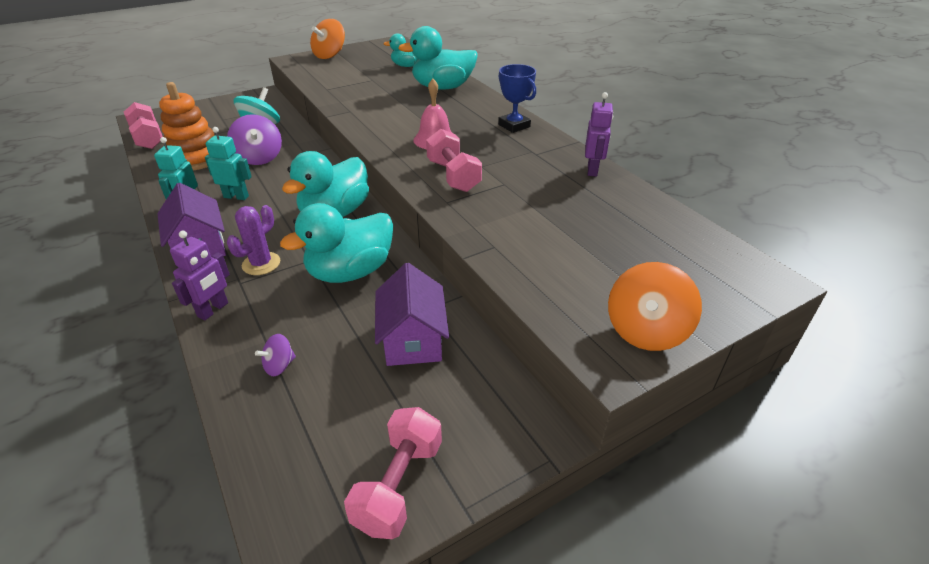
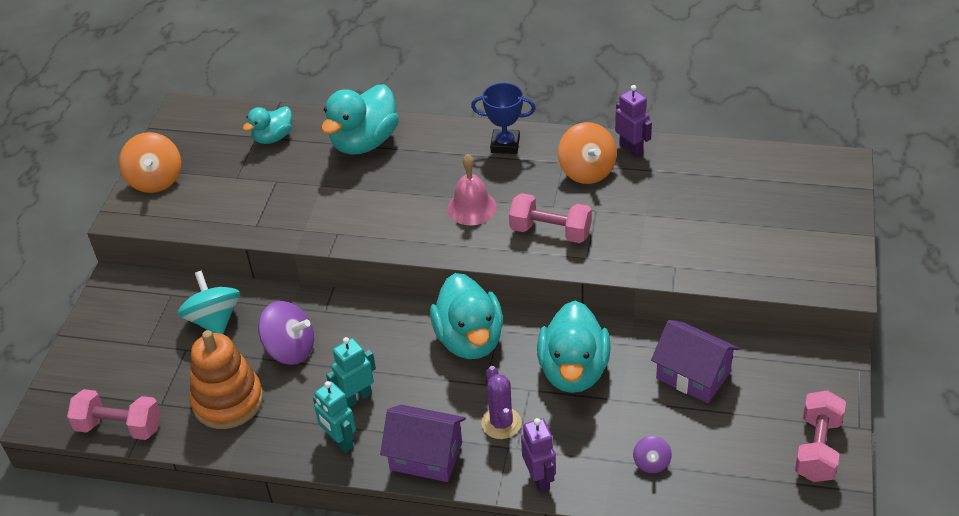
camera: 45 degrees left, 5 degrees up
pink dumbbell [344,407,442,539] -> pink dumbbell turned 45 degrees clockwise [795,390,846,482]
orange spinning top [608,262,702,351] -> orange spinning top moved to [558,122,617,184]

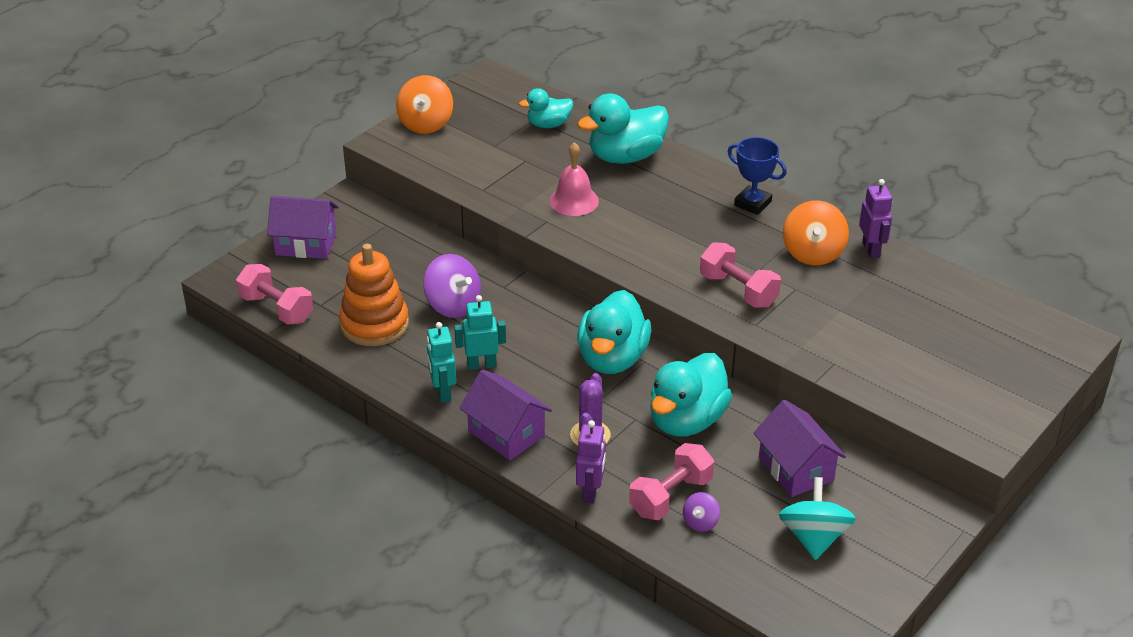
camera: 25 degrees right, 5 degrees down
turquoise spinning top [178,271,240,334] -> turquoise spinning top moved to [779,477,856,560]
pink bell [447,154,497,225] -> pink bell moved to [549,142,599,216]
pink dumbbell [795,390,846,482] -> pink dumbbell moved to [629,443,714,520]
none -> purple house [267,196,338,259]

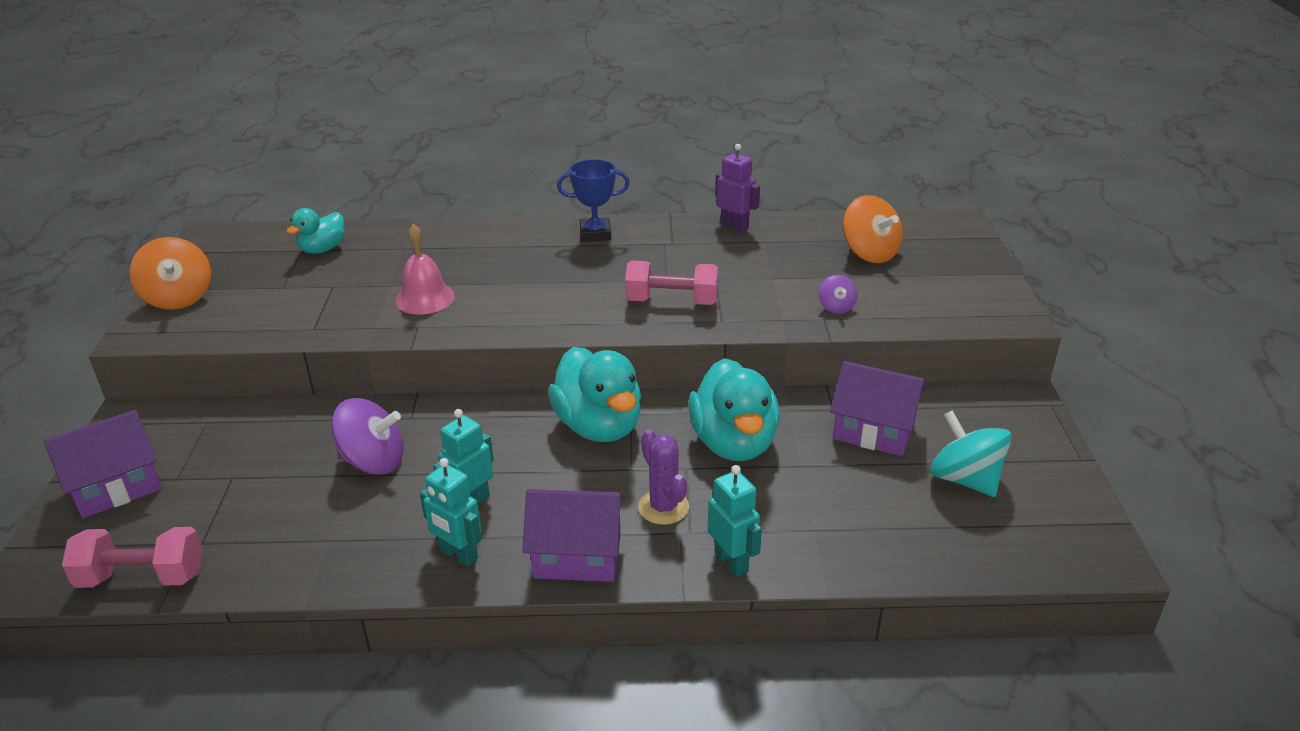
camera: 40 degrees left, 5 degrees down
orange stacking toy [339,244,409,346] -> none
purple robot [576,420,606,503] -> turquoise robot [708,465,762,577]
turquoise duck [577,93,669,164] -> none
pink dumbbell [629,443,714,520] -> none
purple spinning top [683,492,720,532] -> purple spinning top moved to [819,275,857,314]
orange spinning top [783,200,849,265] -> orange spinning top moved to [843,195,903,263]

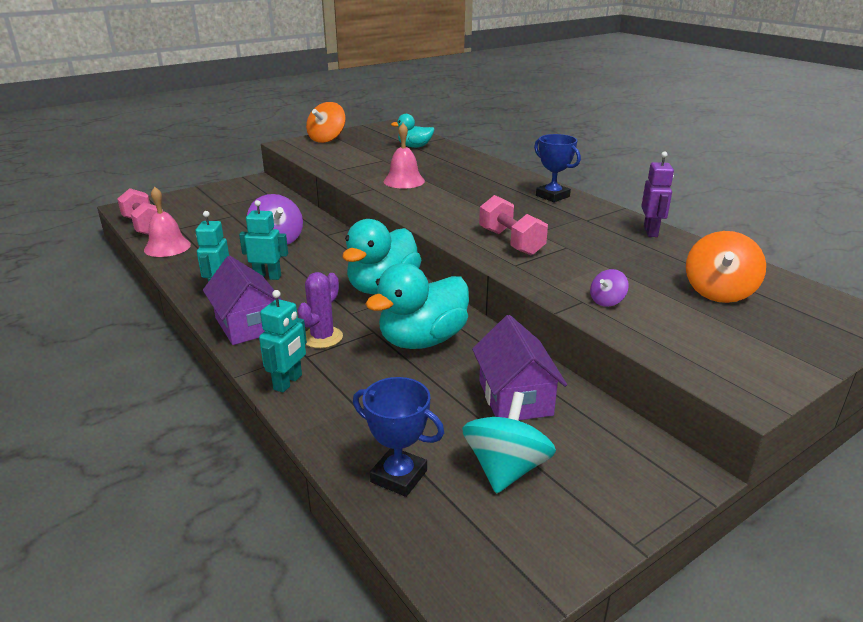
camera: 55 degrees right, 5 degrees down
purple house [44,410,161,518] -> none
none -> pink bell [144,187,191,257]
none -> blue trophy [353,377,444,497]

